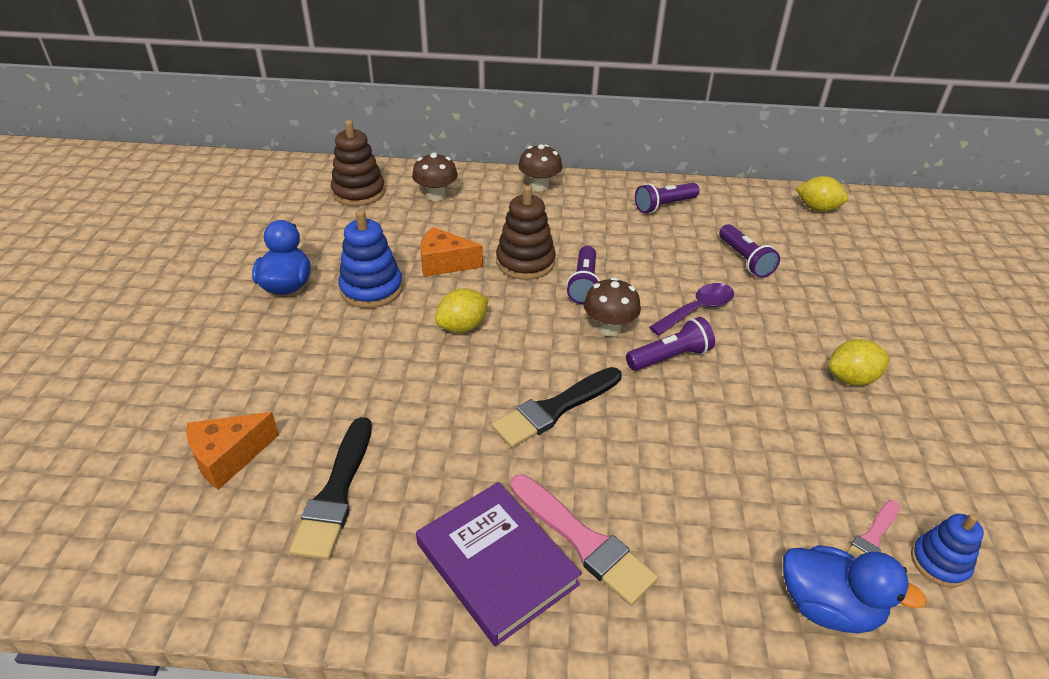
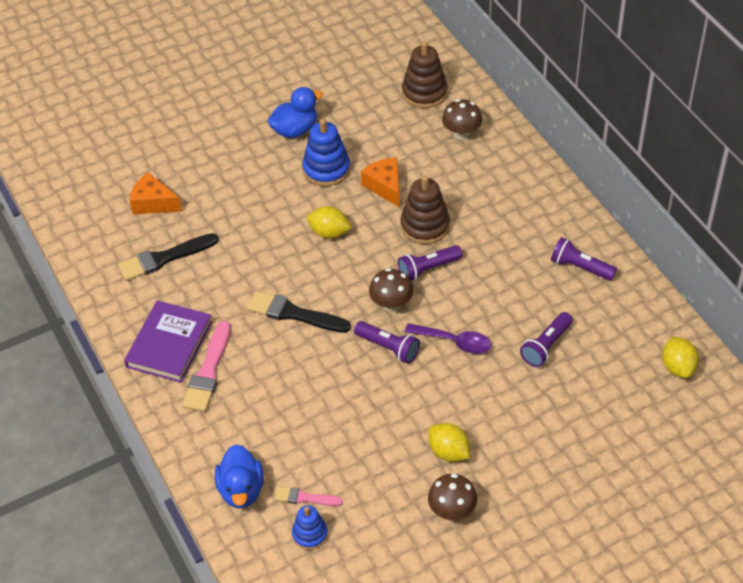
camera: 60 degrees right, 10 degrees up
brown mushroom [518,144,563,191] -> brown mushroom moved to [428,474,477,520]

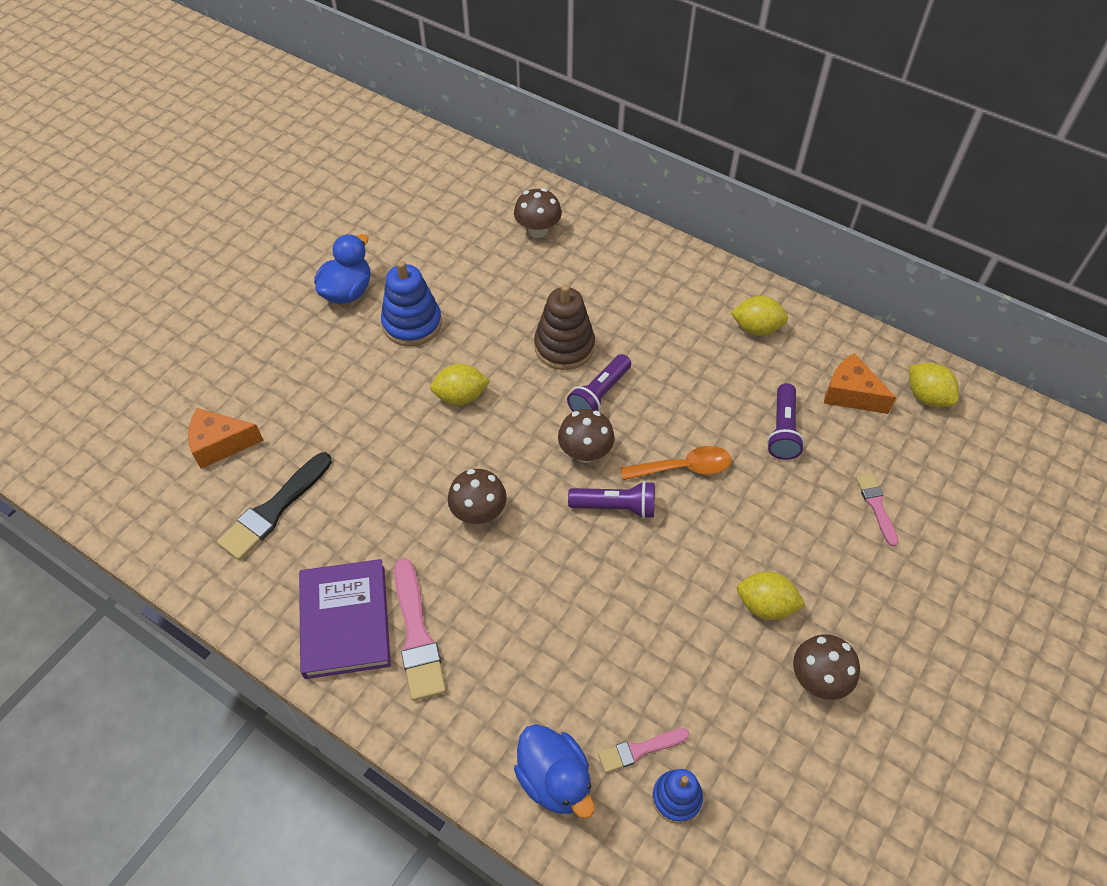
camera: 30 degrees left, 5 degrees up
black brush [247,291,351,333] -> brown mushroom [448,469,507,524]
orange cheese [361,157,400,208] -> orange cheese moved to [824,353,896,414]
brown stacking toy [402,42,448,108] -> none
purple spoon [405,323,491,354] -> orange spoon [620,446,732,480]
purple flashlight [551,237,617,281] -> yellow lemon [731,296,788,336]
none -> pink brush [856,473,899,546]

